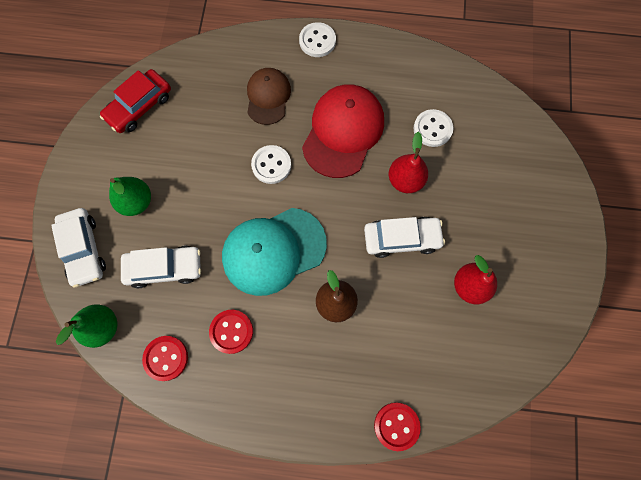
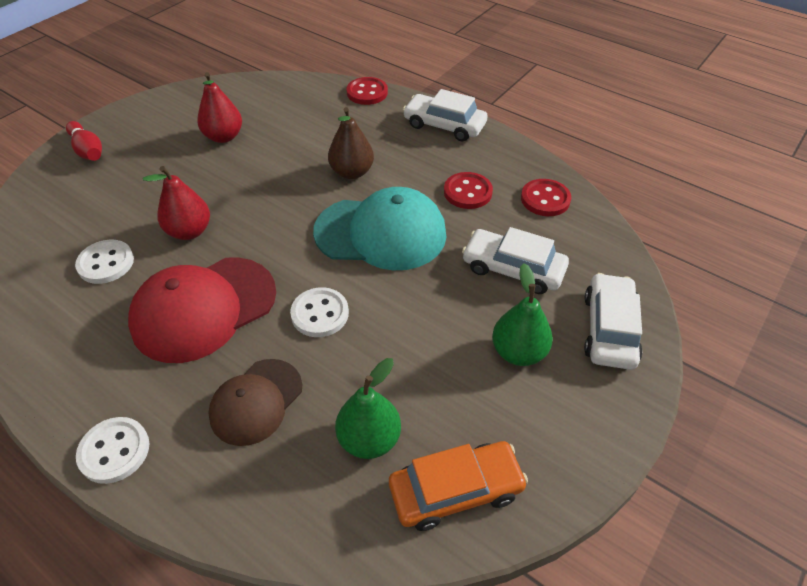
camera: 150 degrees left, 25 degrees down
green pear [56,304,117,348] -> green pear moved to [335,358,401,459]
red car [100,69,171,133] -> orange car [389,441,528,531]
white car [364,217,445,258] -> white car moved to [403,89,488,141]
none -> red bowling pin [66,121,102,161]

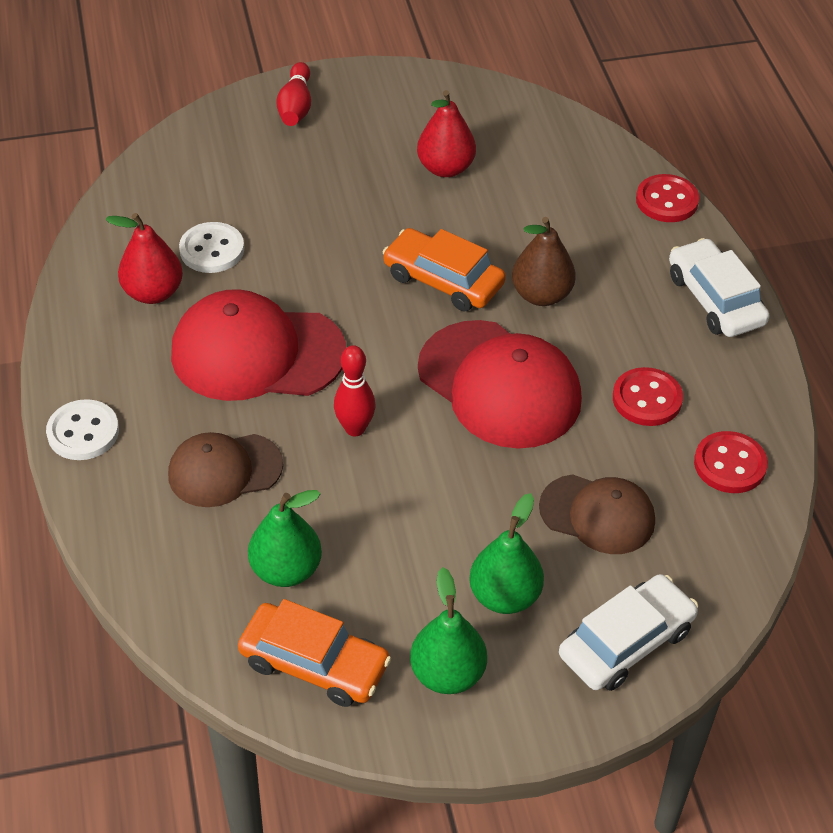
camera: 40 degrees right, 0 degrees up
red pear [143,166,210,240] -> red pear moved to [105,213,183,304]
white button [290,287,349,337] -> red bowling pin [334,345,375,436]
turquoise cap [313,187,446,270] -> red cap [418,320,582,449]
white car [462,227,569,294] -> brown cap [539,474,655,554]
none -> orange car [383,228,506,312]
none -> green pear [410,567,487,694]

